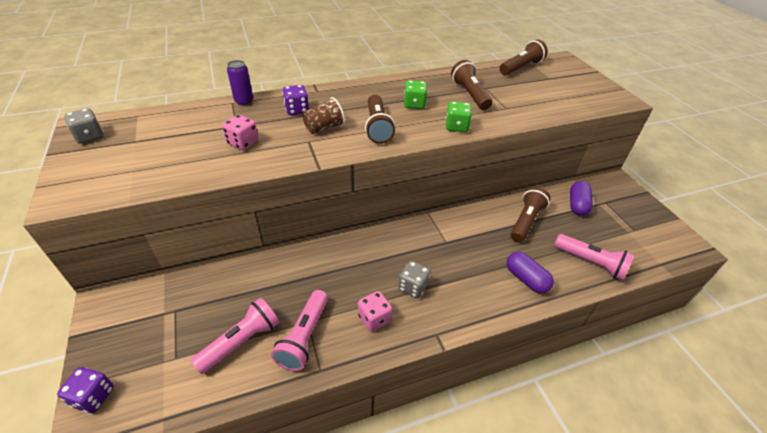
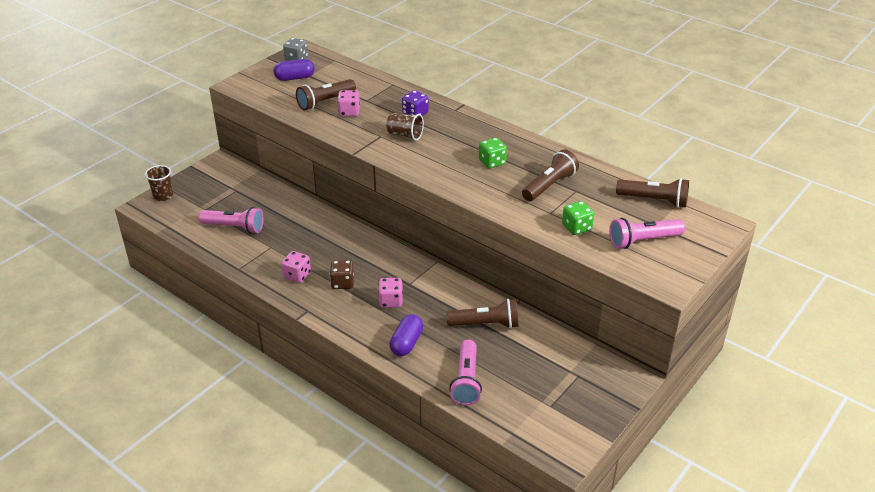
camera: 60 degrees right, 5 degrees down
purple dice [57,367,114,413] -> brown cup [145,165,173,201]
purple can [227,60,253,105] -> none
pink flashlight [271,290,328,371] -> pink flashlight moved to [609,218,685,249]
brown flashlight [365,95,395,144] -> brown flashlight moved to [296,79,356,110]
grey dice [398,261,431,298] -> brown dice [330,260,354,289]
green dice [446,101,472,132] -> green dice moved to [562,201,594,235]
purple capsule [570,181,593,216] -> purple capsule moved to [274,59,315,81]
none -> pink dice [378,278,403,308]

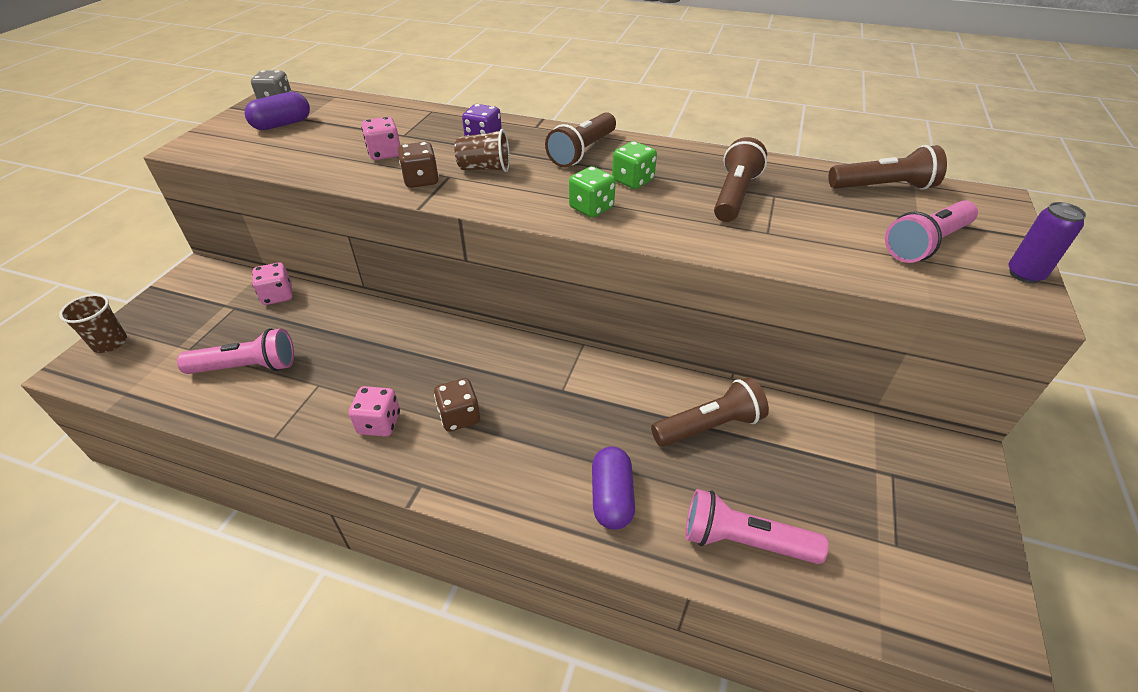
camera: 20 degrees left, 5 degrees up
brown flashlight [296,79,356,110] -> brown flashlight moved to [545,112,616,167]
pink dice [378,278,403,308] -> pink dice moved to [252,262,292,305]
pink flashlight [449,339,482,406] -> pink flashlight turned 120 degrees clockwise [685,489,829,564]
green dice [562,201,594,235] -> green dice moved to [569,166,616,218]
none -> brown dice [398,142,439,188]
none -> purple can [1008,202,1086,283]

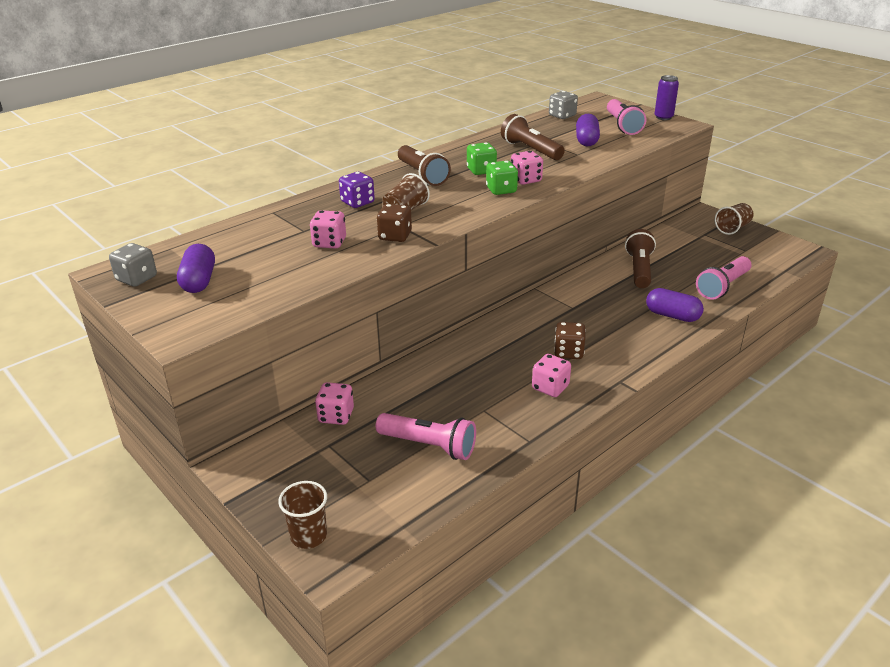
camera: 60 degrees left, 10 degrees down
pink flashlight [177,328,294,374] -> pink flashlight turned 90 degrees clockwise [376,413,476,460]
brown flashlight [828,145,947,190] -> grey dice [549,91,578,119]
none -> pink dice [511,151,543,185]
none -> purple capsule [576,114,600,146]
none -> brown cup [715,203,754,235]

